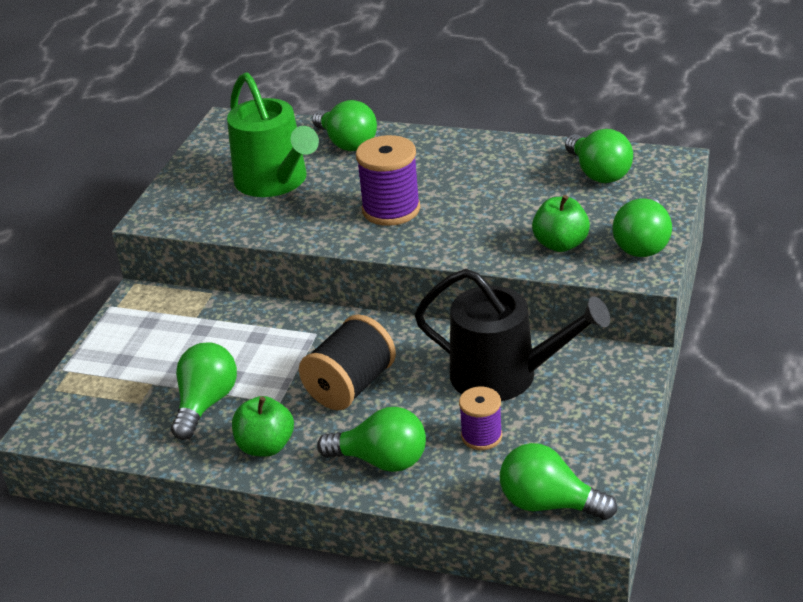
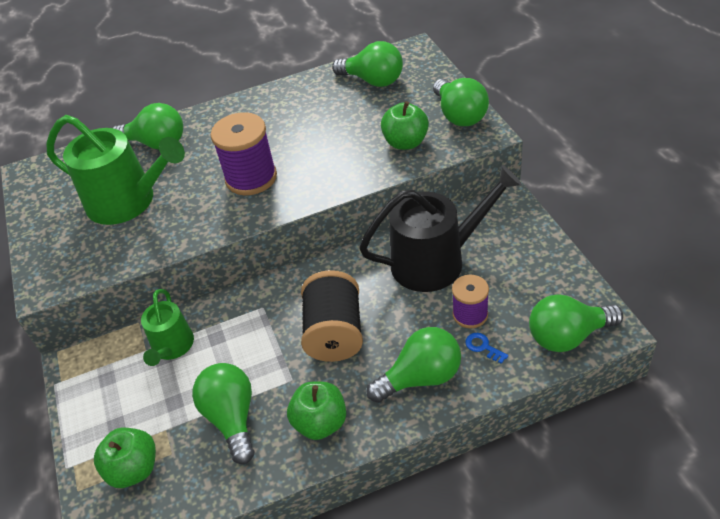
camera: 35 degrees left, 10 degrees up
none -> green apple [94,428,156,488]
none -> green watering can [141,289,194,366]
none -> blue key [465,333,508,364]

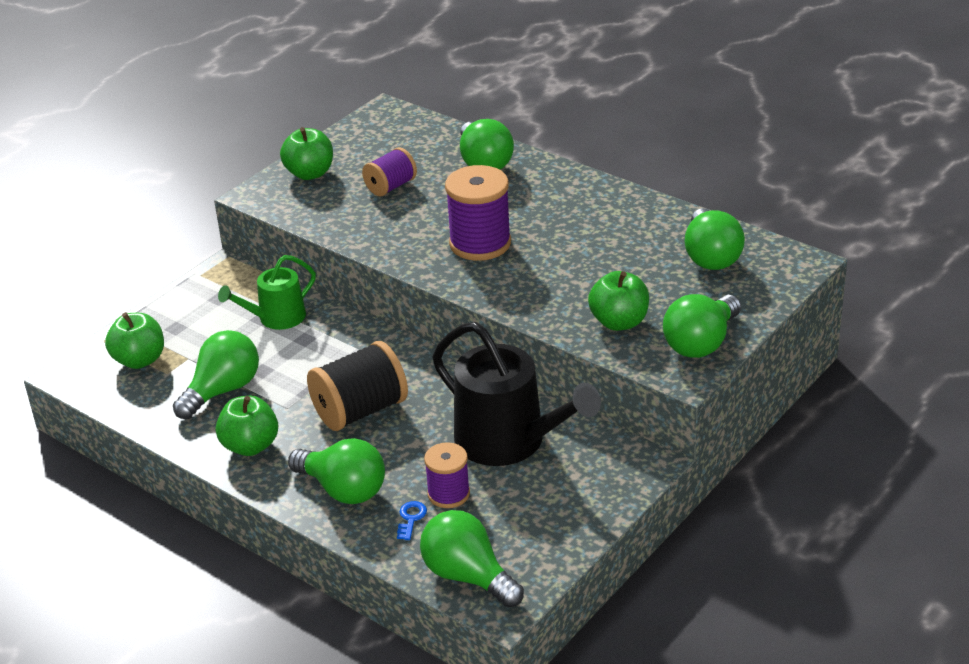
camera: 55 degrees right, 10 degrees down
green watering can [46,115,185,225] -> purple spool [362,147,417,196]
none -> green apple [280,127,333,180]

